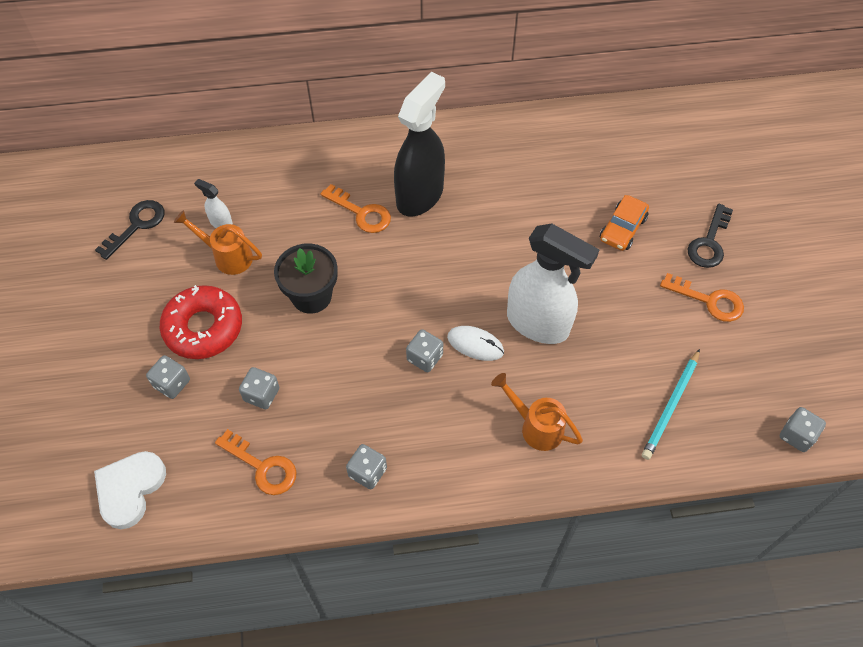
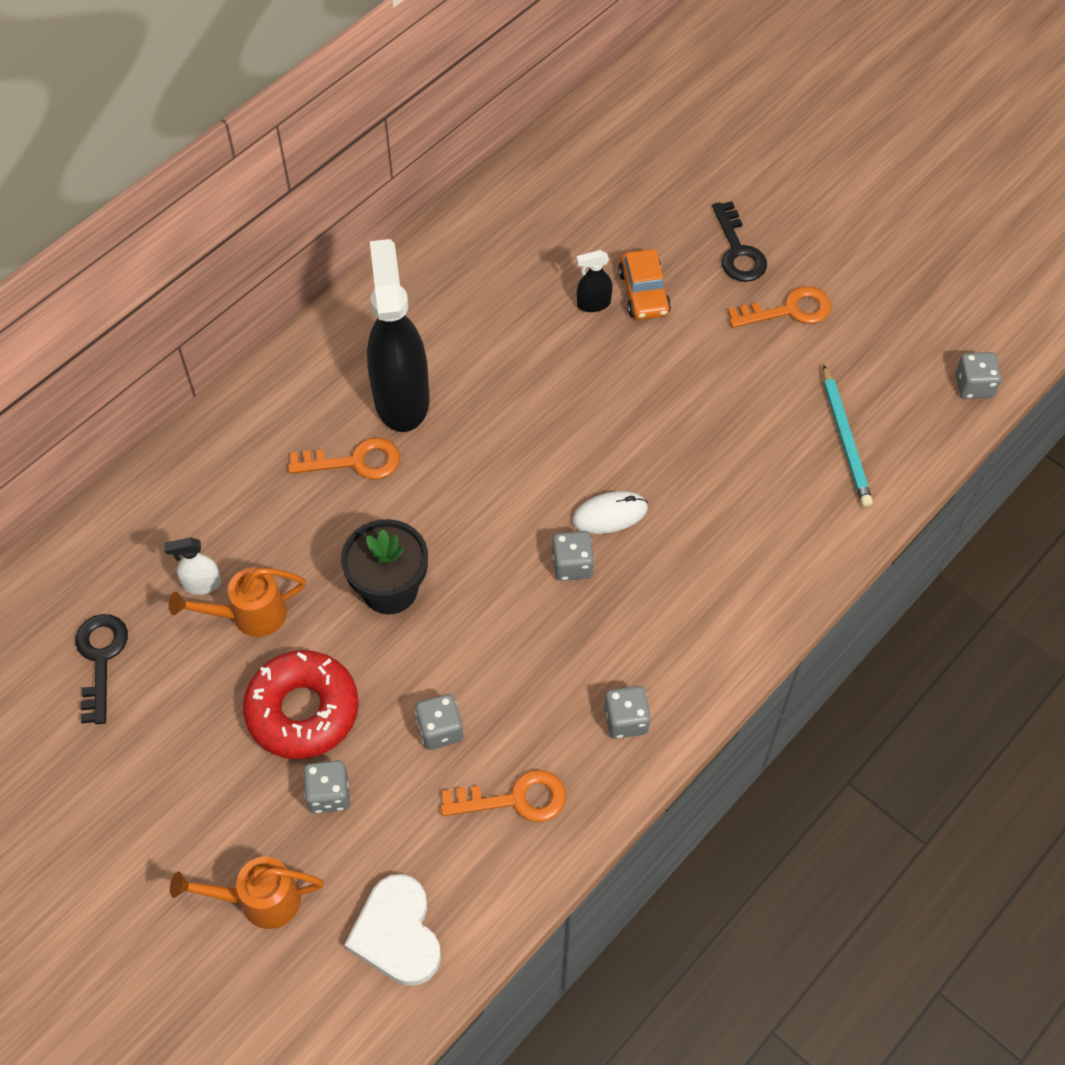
camera: 40 degrees left, 0 degrees up
orange watering can [491,373,583,451] -> orange watering can moved to [170,857,324,929]
white spray bottle [507,223,599,344] -> none
none -> black spray bottle [576,250,612,312]

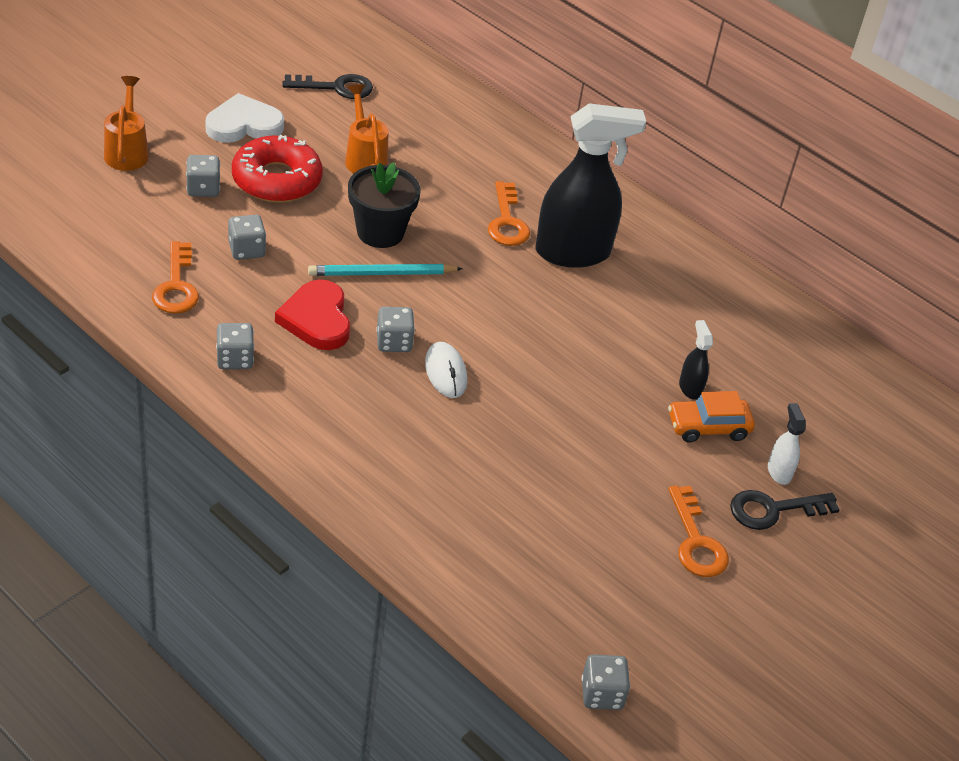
camera: 85 degrees right, 15 degrees down
white spray bottle [164,538,221,595] -> white spray bottle moved to [768,403,806,485]
white heart [345,874,441,986] -> white heart moved to [206,93,284,143]
turquoise pencil [823,364,873,507] -> turquoise pencil moved to [308,264,463,276]
none -> red heart [275,280,350,350]

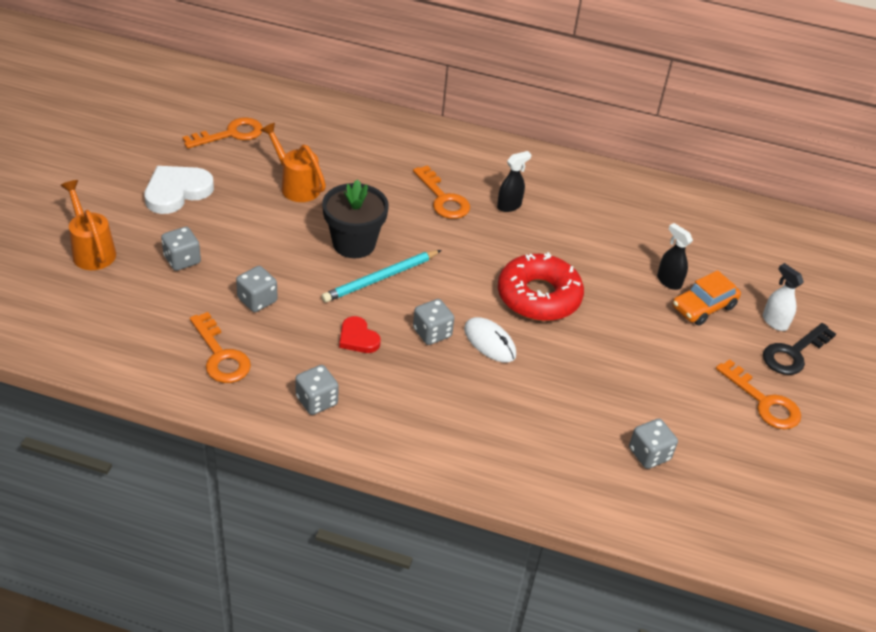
camera: 25 degrees left, 0 degrees up
red donut [232,135,323,203] -> red donut moved to [498,252,584,321]
red heart [275,280,350,350] -> red heart [339,316,381,353], size x0.59
black key [283,74,373,99] -> orange key [182,117,263,149]
black spray bottle [536,103,646,268] -> black spray bottle [497,151,532,212], size x0.42
grey dice [582,654,630,710] -> grey dice moved to [629,419,678,469]

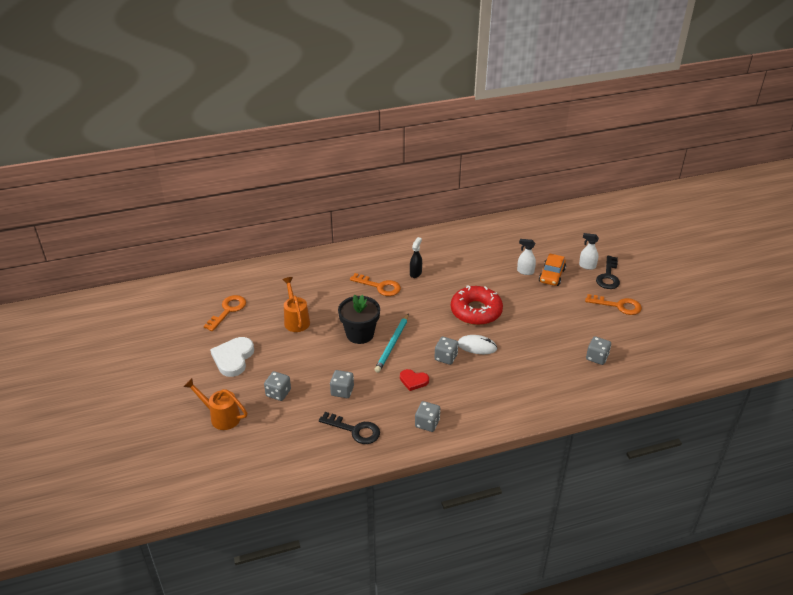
camera: 30 degrees left, 5 degrees down
orange key [190,312,251,383] -> black key [319,412,380,444]
orange watering can [261,123,326,202] -> orange watering can turned 60 degrees clockwise [282,277,310,332]
black spray bottle [657,223,693,290] -> white spray bottle [517,239,536,275]

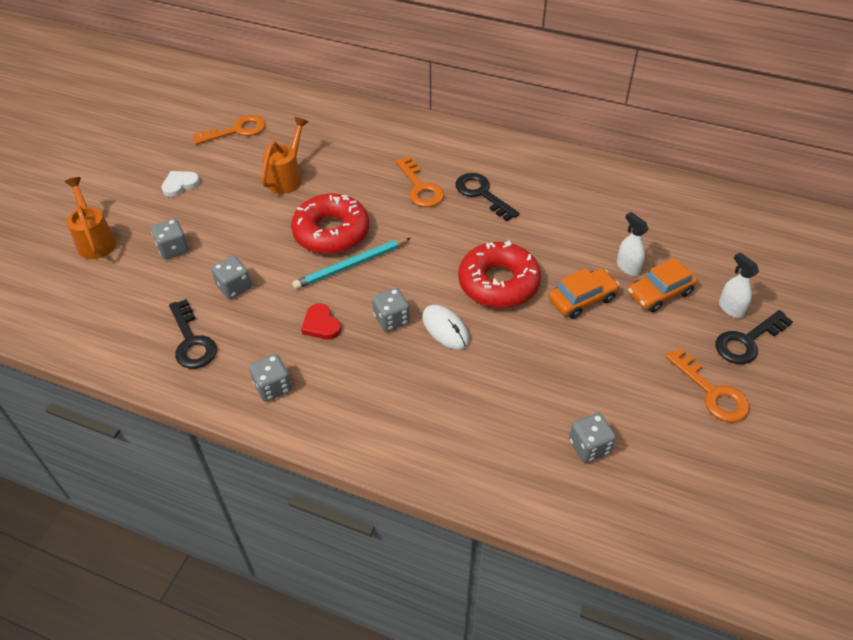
camera: 40 degrees right, 10 degrees up
white heart [210,337,254,377] -> white heart [161,171,200,197], size x0.59
black flower pot [338,294,380,344] -> red donut [291,193,369,254]
black spray bottle [410,237,422,278] -> black key [455,173,519,221]
none -> orange car [549,268,620,319]

